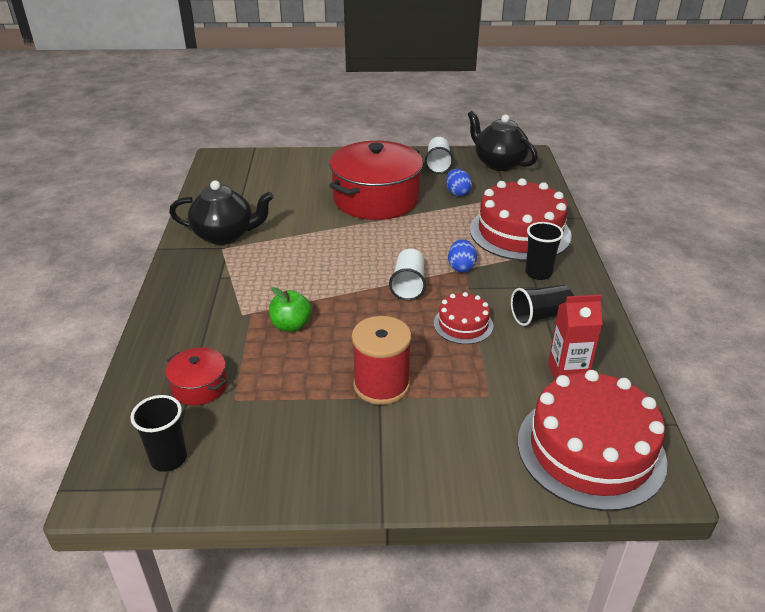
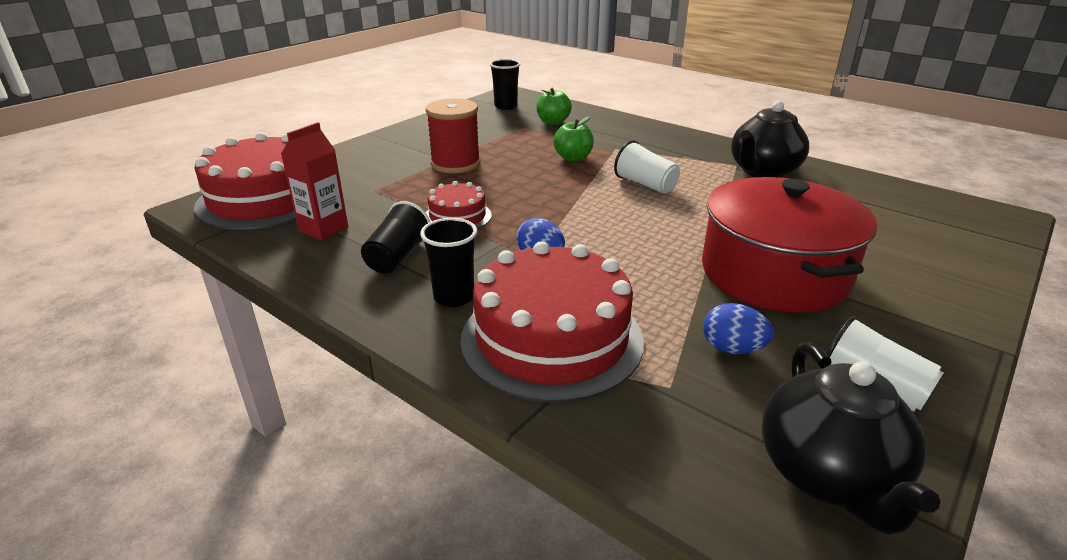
camera: 130 degrees right, 5 degrees down
red pot [165,348,227,405] -> green apple [536,88,572,125]
white cup [389,249,426,301] -> white cup moved to [614,140,680,194]
black teapot [467,111,538,171] -> black teapot turned 90 degrees clockwise [762,342,941,534]

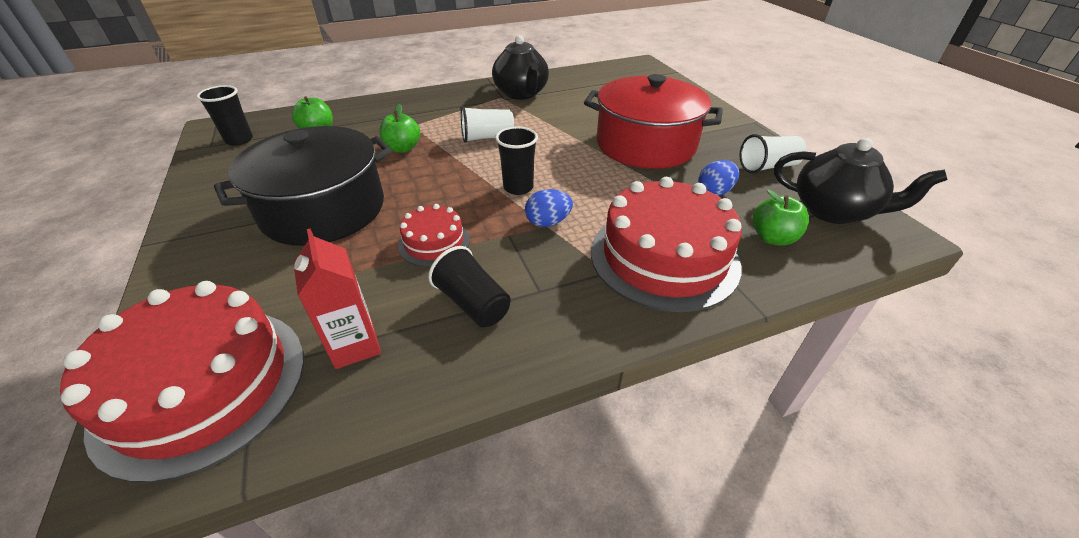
camera: 60 degrees left, 10 degrees up
black cup [420,218,477,307] -> black cup moved to [495,127,538,195]
red spool [426,98,480,173] -> black pot [214,126,392,246]
none -> green apple [752,189,809,246]

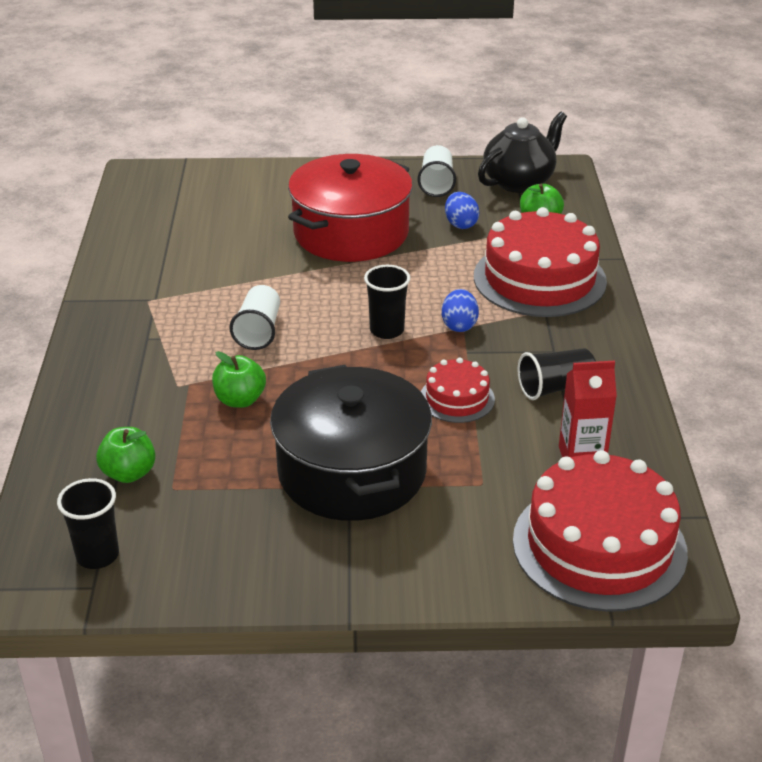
camera: 70 degrees left, 5 degrees down
black teapot [492,35,549,100] -> none

